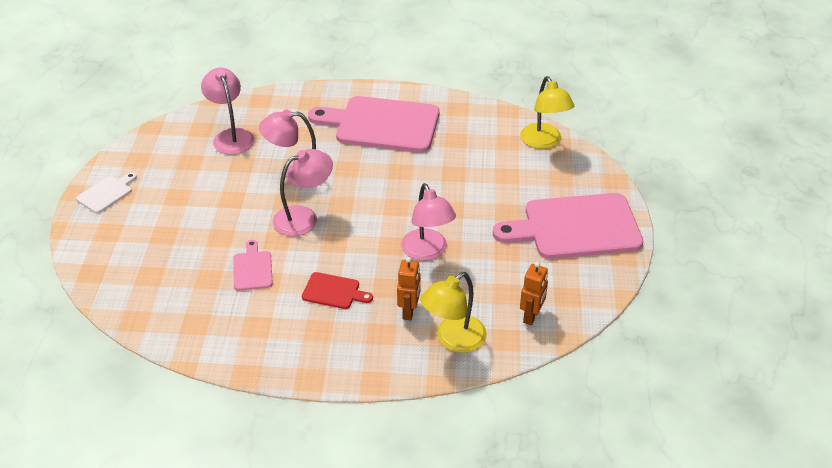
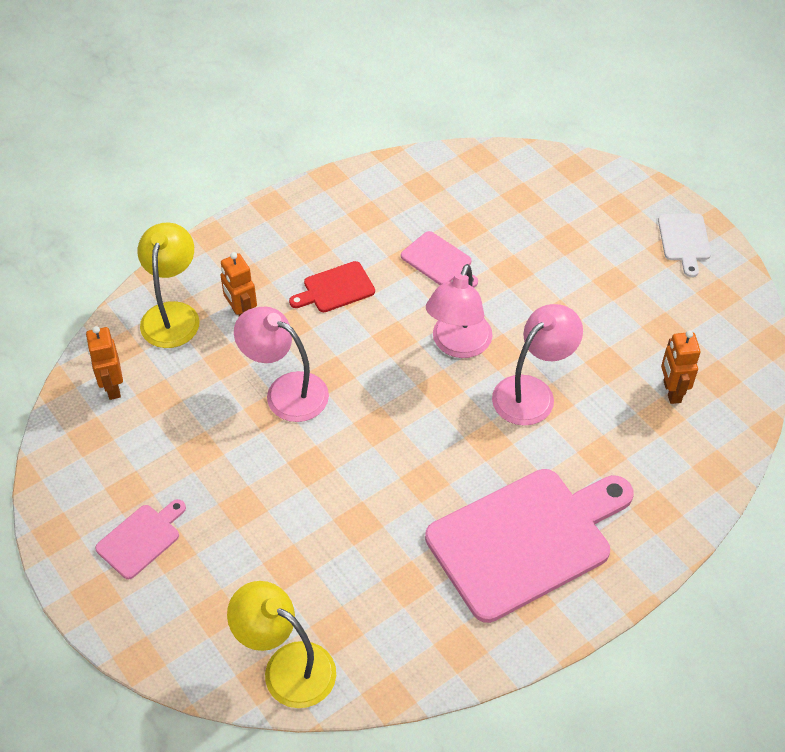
camera: 140 degrees right, 10 degrees up
pink lamp [201,68,254,154] -> orange robot [661,331,701,404]
pink cutting board [493,193,643,259] -> pink cutting board [95,499,186,579], size x0.45

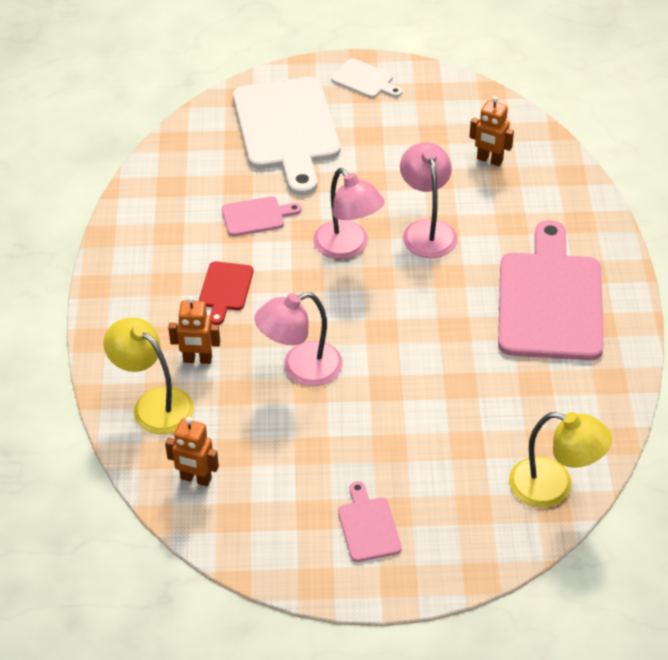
camera: 55 degrees left, 5 degrees down
yellow lamp [227,581,336,708] -> yellow lamp turned 135 degrees counterclockwise [509,412,612,508]
none -> white cutting board [233,77,340,195]

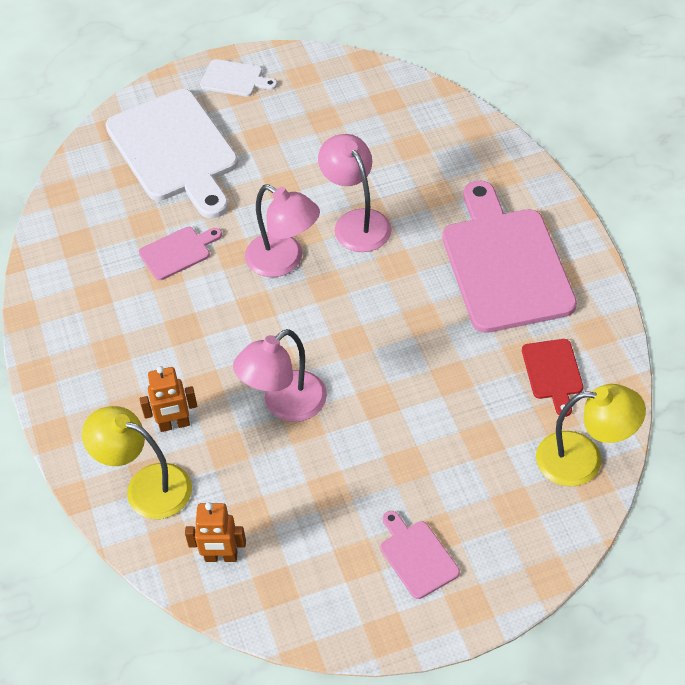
camera: 15 degrees left, 5 degrees up
red cutting board [199,261,253,325] -> red cutting board moved to [522,339,583,417]
orange robot [469,96,514,166] -> none

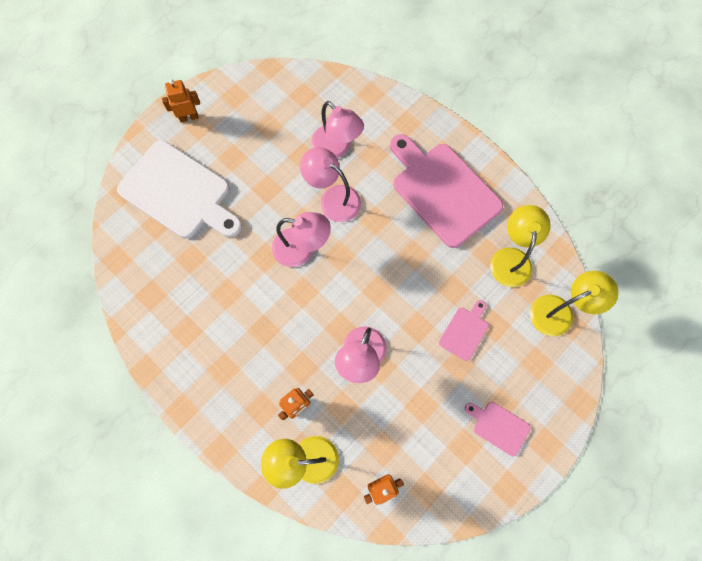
camera: 30 degrees left, 20 degrees up
pink cutting board [139,227,222,280] -> pink cutting board moved to [439,300,489,361]
white cutting board [200,59,278,97] -> orange robot [162,79,200,123]
red cutting board [522,339,583,417] -> yellow lamp [490,205,551,287]
none -> pink lamp [311,101,364,158]

